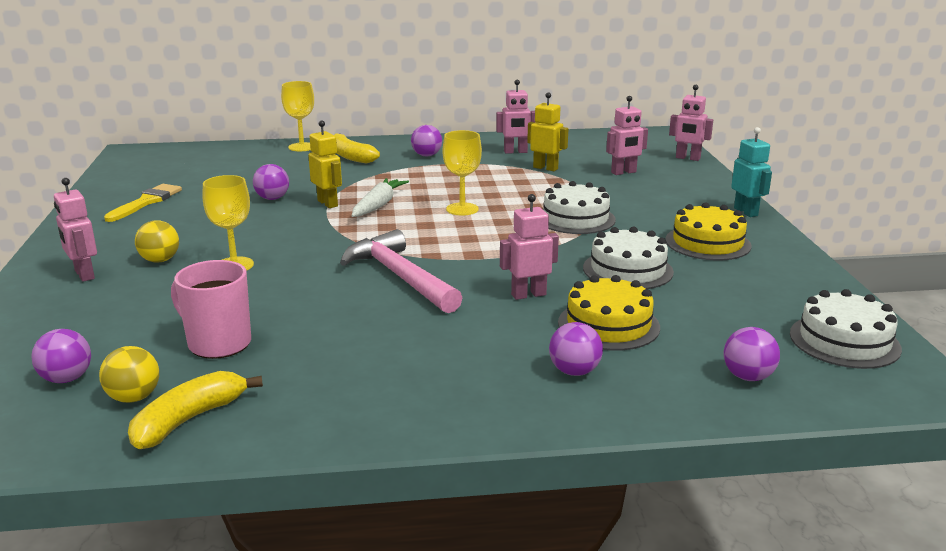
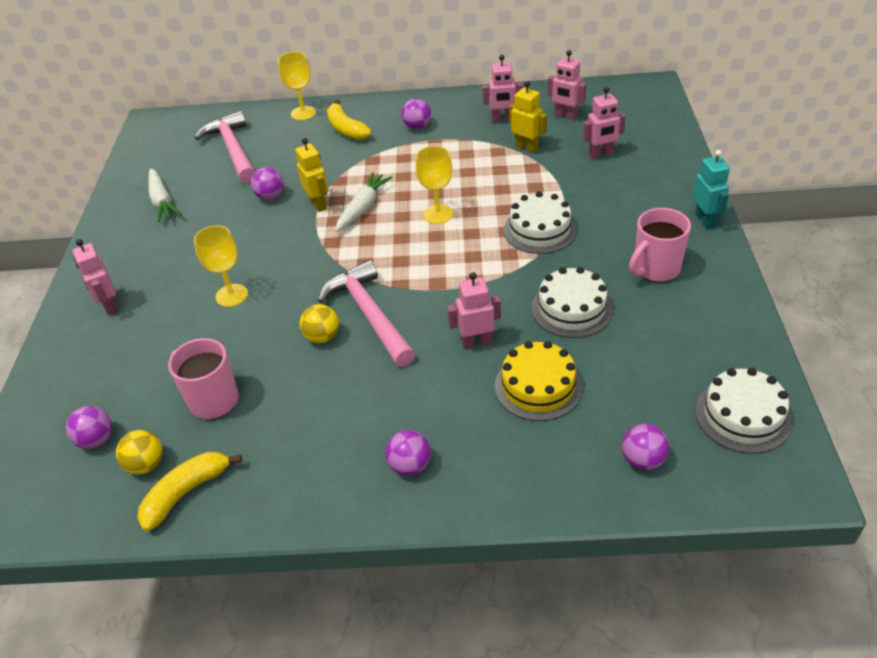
camera: 10 degrees right, 20 degrees up
yellow brush [104,184,182,222] -> white carrot [148,168,181,222]
yellow ball [135,220,179,263] -> yellow ball moved to [300,304,339,343]
purple ball [549,322,603,376] -> purple ball moved to [385,430,431,476]
yellow cake [665,202,752,260] -> pink mug [629,208,691,283]
pink robot [669,85,713,161] -> pink robot moved to [548,50,586,120]
none -> pink hammer [195,111,255,183]

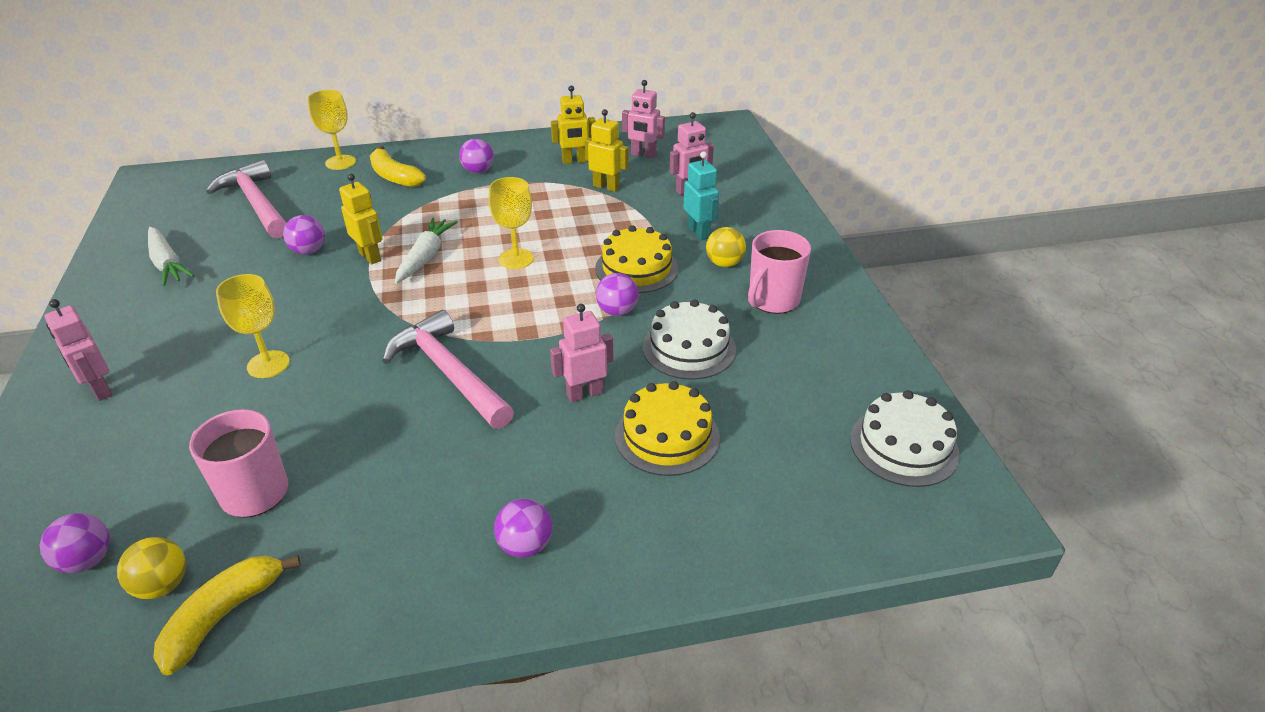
camera: 15 degrees left, 5 degrees down
yellow ball [300,304,339,343] -> yellow ball moved to [706,227,746,267]
pink robot [482,55,523,123] -> yellow robot [551,86,595,164]
white cake [504,191,577,254] -> yellow cake [595,225,678,293]
purple ball [622,423,669,470] -> purple ball moved to [596,273,639,316]
turquoise robot [693,150,730,229] -> turquoise robot moved to [683,151,719,240]

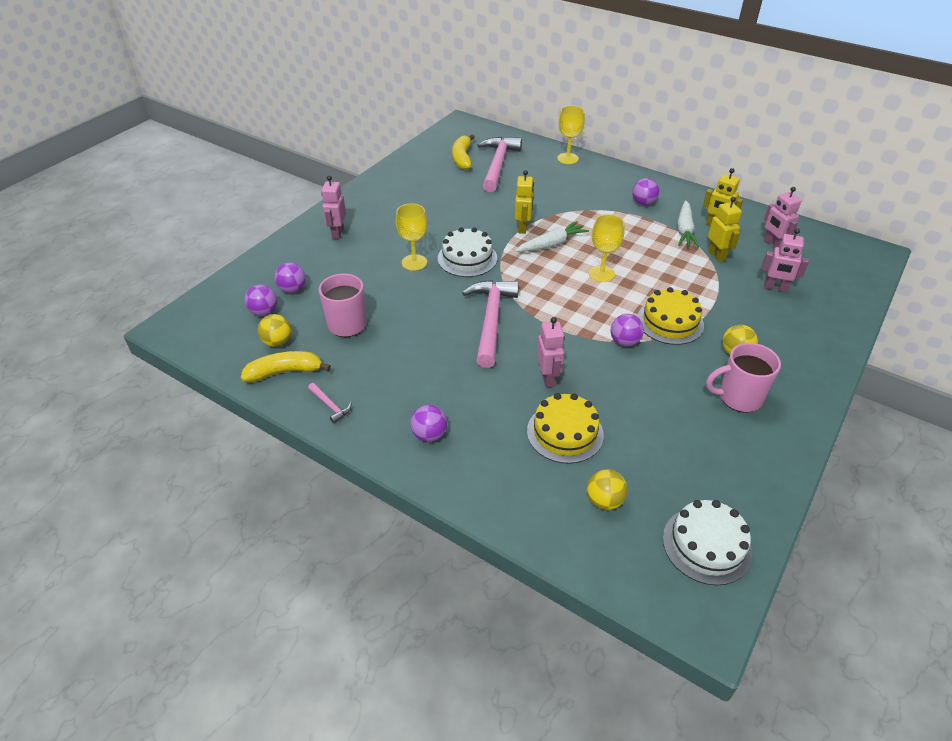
camera: 45 degrees right, 5 degrees up
white carrot [148,227,194,286] -> white carrot moved to [678,200,699,248]
purple ball [283,215,325,255] -> purple ball moved to [274,262,306,293]
yellow banana [370,145,426,187] -> yellow banana moved to [452,134,475,170]
pink robot [550,304,613,403] -> pink robot turned 60 degrees clockwise [537,317,565,387]
white cake [643,299,736,380] -> white cake moved to [438,227,497,277]
turquoise robot [683,151,719,240] -> none
none -> pink hammer [308,383,352,424]
none -> yellow ball [587,469,628,510]

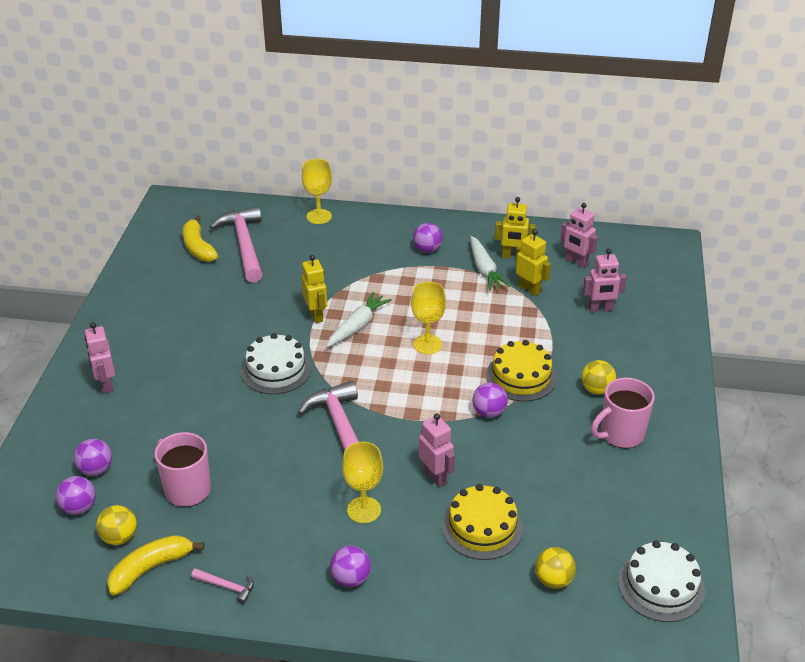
camera: 25 degrees left, 5 degrees down
yellow goblet [396,203,427,271] -> yellow goblet moved to [342,442,383,523]

